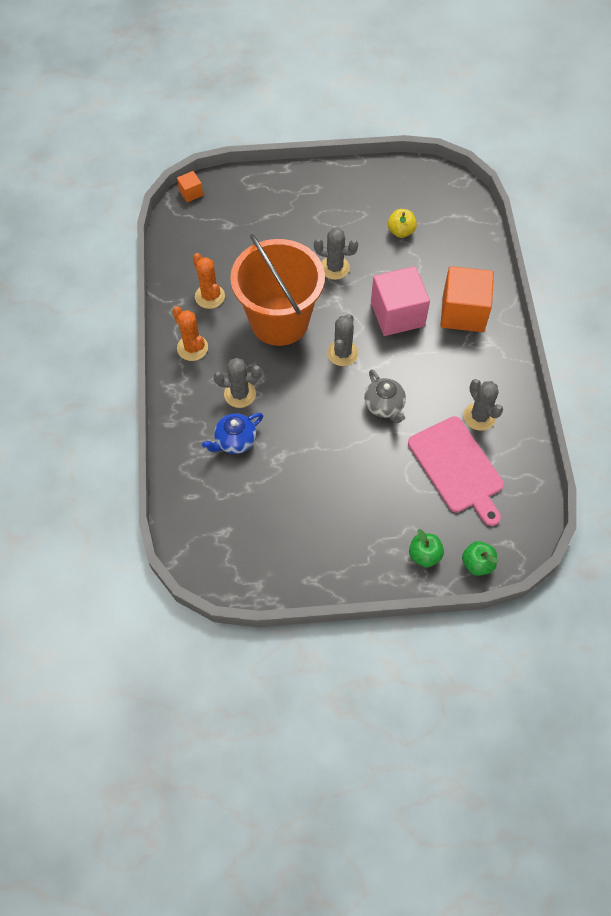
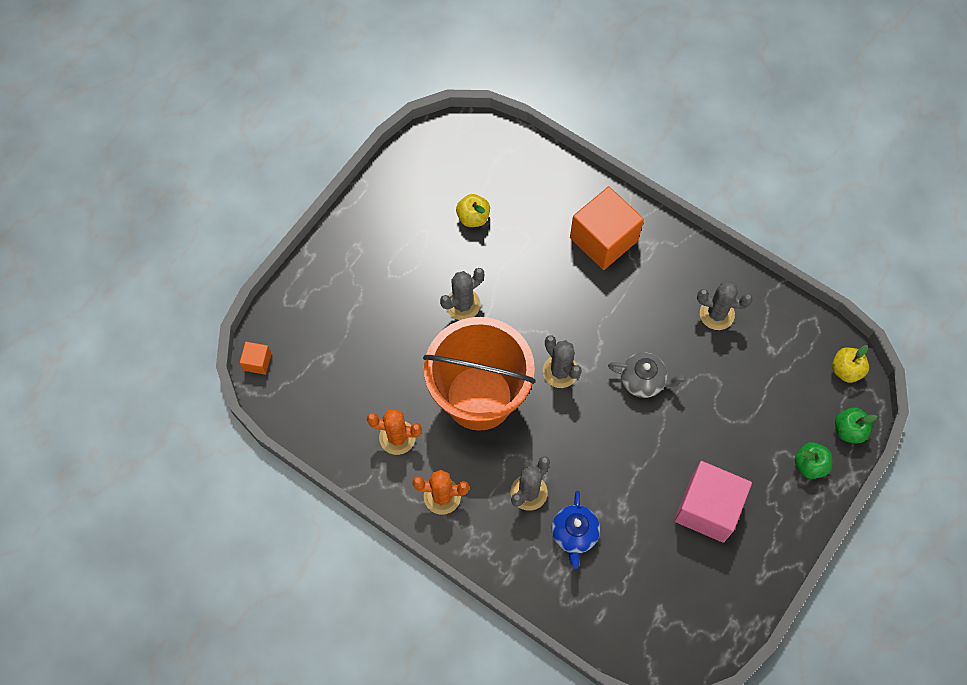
camera: 50 degrees left, 5 degrees up
pink cube [371,266,430,336] -> pink cube moved to [674,461,752,543]
pink cutting board [408,416,504,526] -> none
none -> yellow apple [832,345,869,383]

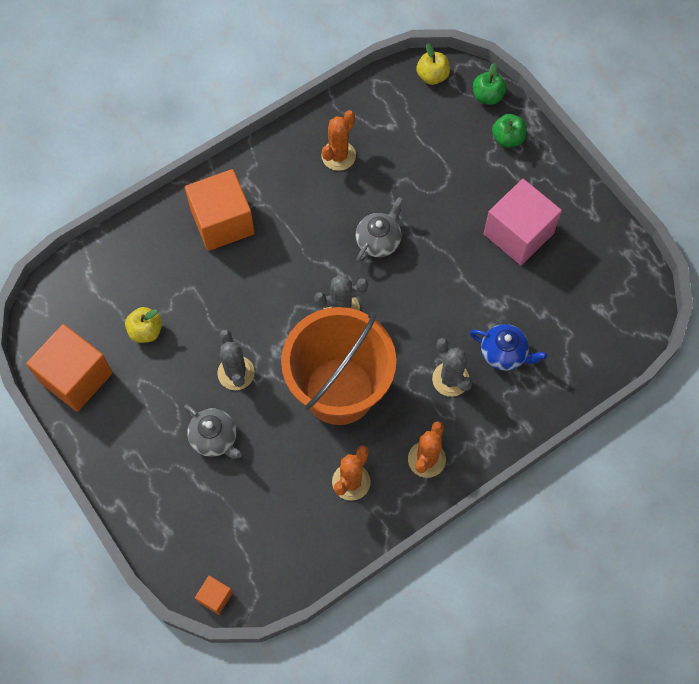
camera: 70 degrees left, 0 degrees up
grey cactus [697,281,753,330] -> orange cactus [321,110,356,171]
none -> orange cube [26,324,113,412]
none -> grey teapot [184,405,242,459]

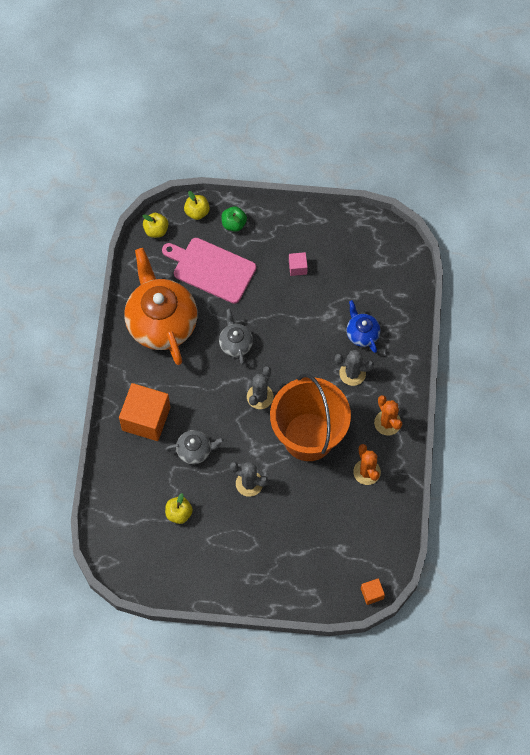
camera: 50 degrees left, 0 degrees up
orange cube [26,324,113,412] -> none
grey teapot [184,405,242,459] -> grey teapot moved to [165,430,224,464]
orange cactus [321,110,356,171] -> orange teapot [124,248,197,365]
blue teapot [470,324,547,371] -> blue teapot turned 90 degrees counterclockwise [346,300,380,353]
green apple [473,63,507,105] -> yellow apple [184,191,210,220]
pink cube [484,179,562,265] -> pink cube [289,252,308,276], size x0.45
none -> pink cutting board [162,238,256,304]

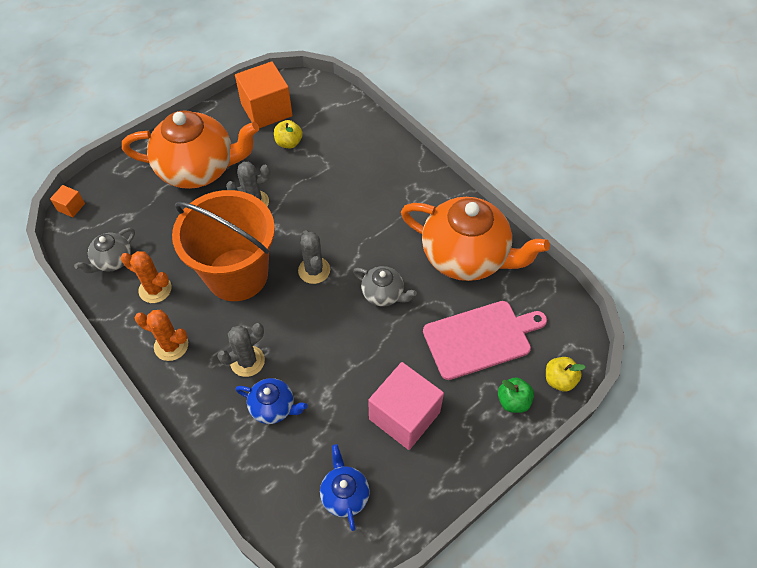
camera: 135 degrees right, 10 degrees down
orange cube [119,383,170,441] -> orange cube moved to [235,61,293,128]
yellow apple [143,213,169,238] -> none
grey teapot [165,430,224,464] -> grey teapot moved to [74,228,135,273]
pink cube [289,252,308,276] -> pink cube [368,362,444,450], size x2.20
none -> orange teapot [122,110,259,189]
none -> blue teapot [320,444,370,531]

